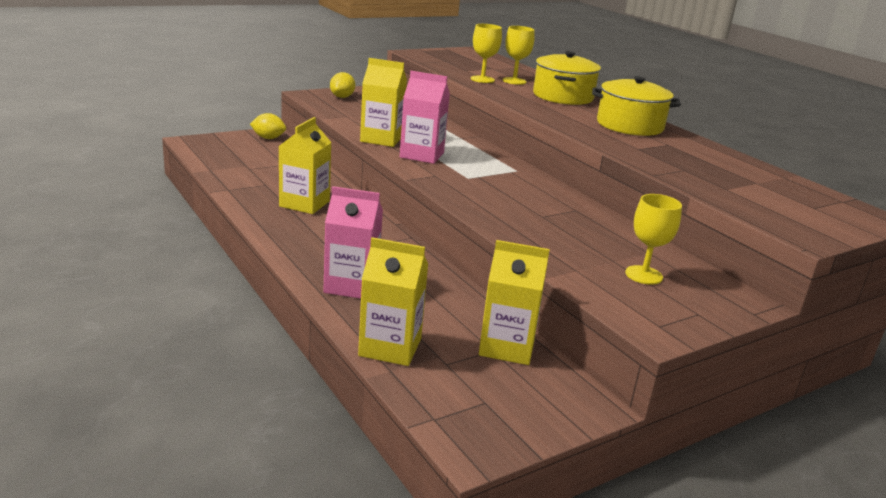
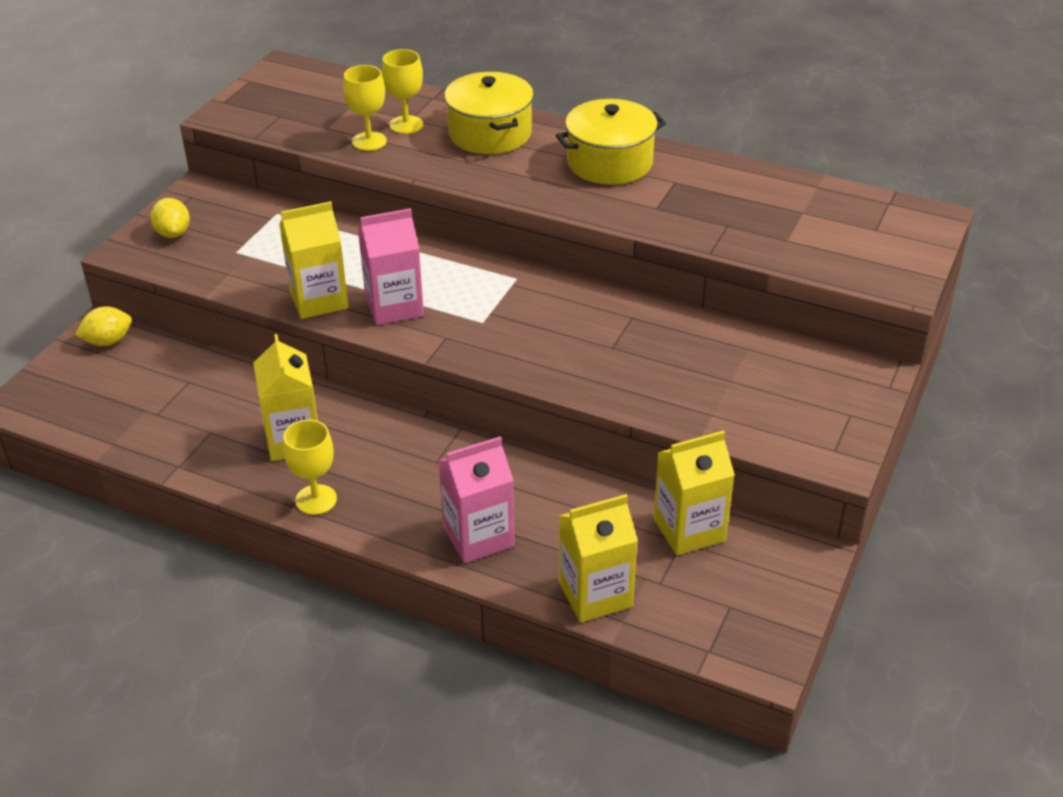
camera: 30 degrees left, 15 degrees up
yellow goblet [625,194,682,285] -> yellow goblet moved to [283,420,337,515]

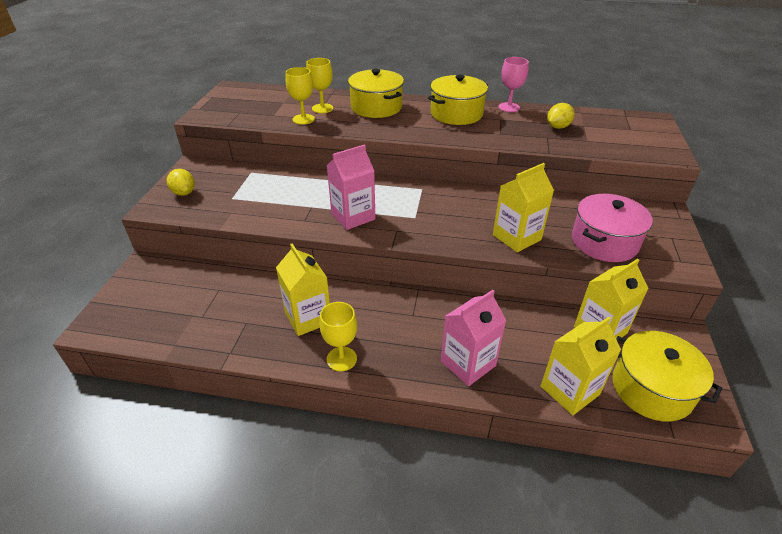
camera: 15 degrees left, 0 degrees up
yellow lemon [75,306,132,346] -> yellow lemon moved to [547,103,575,129]
yellow carton [279,201,348,319] -> yellow carton moved to [493,163,554,252]
none -> pink goblet [498,57,529,112]
none -> pink pot [572,194,653,262]
none -> yellow pot [612,331,722,422]

